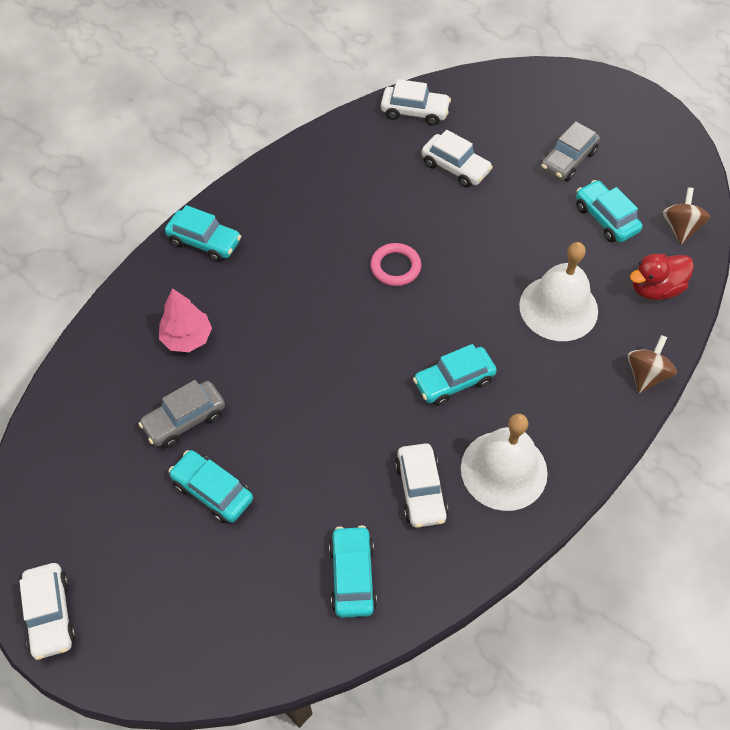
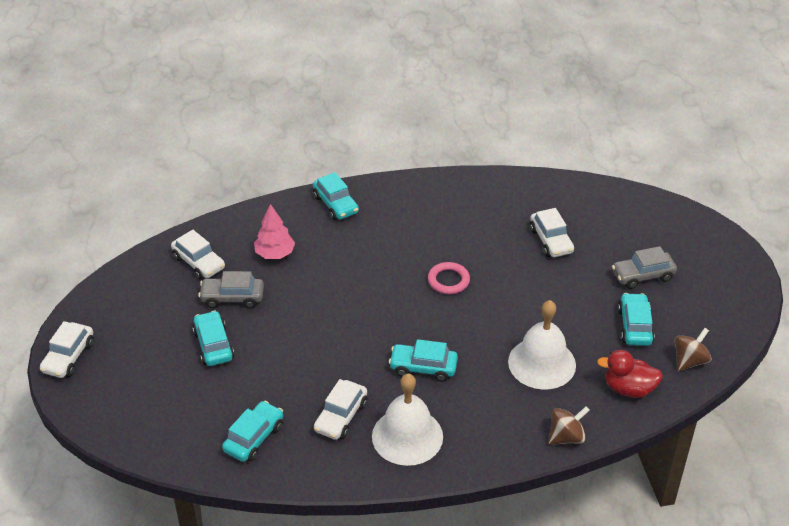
camera: 35 degrees right, 15 degrees down
white car [381,79,451,126] -> white car moved to [171,230,225,280]

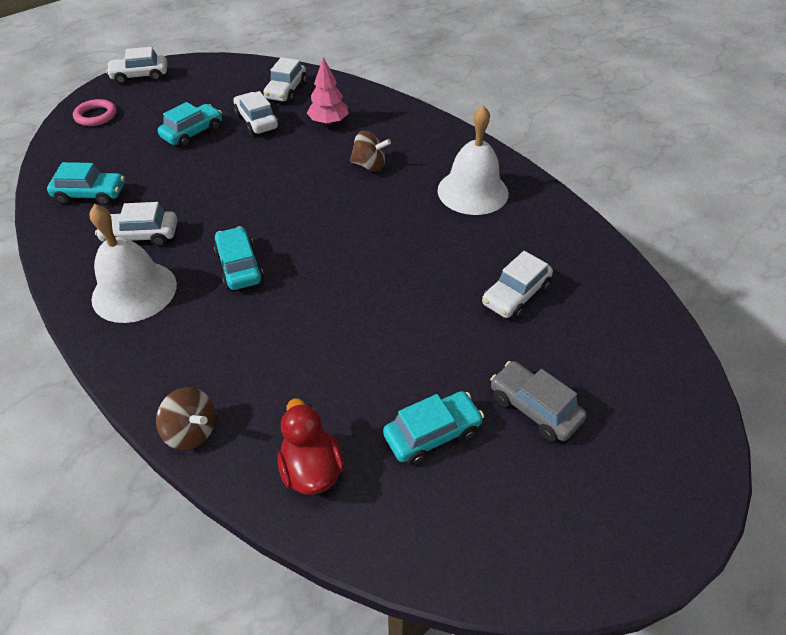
camera: 60 degrees right, 5 degrees up
grey car [198,271,264,308] -> white car [233,91,279,135]
turquoise car [313,172,359,220] -> none
pink ring [428,262,470,294] -> pink ring moved to [73,99,117,126]
white bell [508,300,576,390] -> white bell moved to [438,105,509,215]
brown spinning top [674,328,712,371] -> brown spinning top moved to [350,131,391,172]

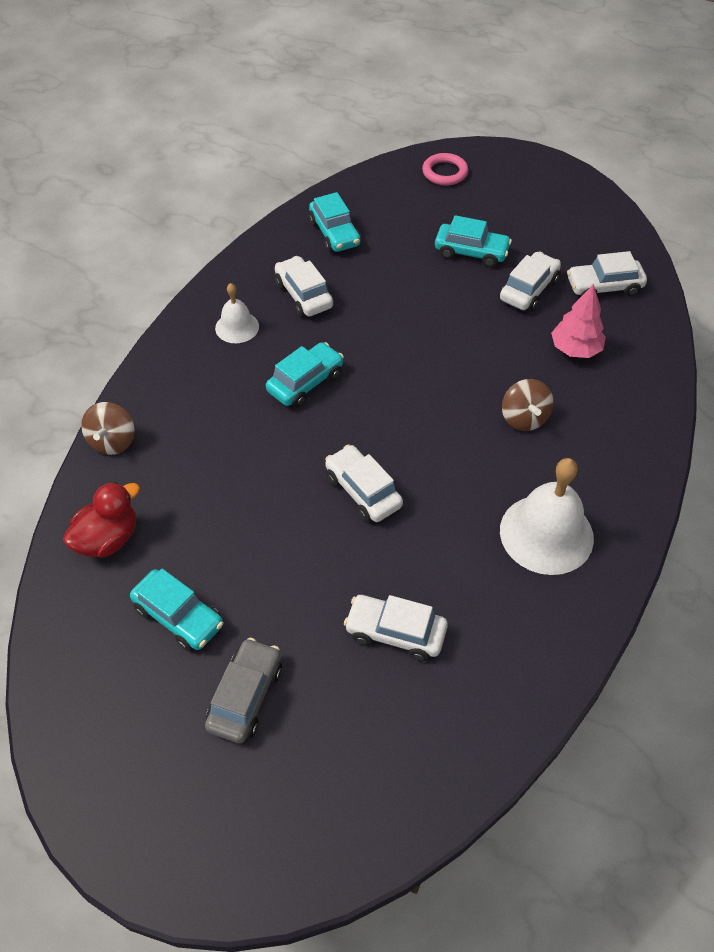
camera: 65 degrees right, 5 degrees up
white bell [90,204,177,323] -> white bell [215,283,259,343], size x0.55
white car [106,47,167,84] -> white car moved to [325,444,403,522]

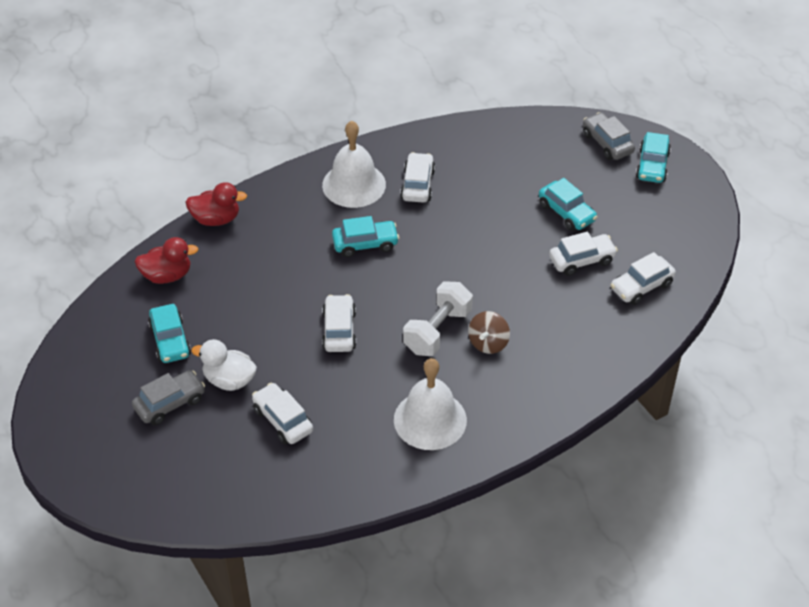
camera: 35 degrees right, 5 degrees down
brown spinning top [81,402,135,455] -> red duck [186,182,247,226]
white bell [215,283,259,343] -> white bell [322,121,386,208], size x1.81
turquoise car [309,192,361,252] -> turquoise car moved to [636,132,671,183]
pink ring [422,153,468,186] -> grey car [583,112,635,160]
pink tree [551,284,606,358] -> none
white car [567,251,647,296] -> white car turned 60 degrees counterclockwise [610,252,676,305]
none -> white duck [191,339,257,391]
none -> white dumbbell [403,282,473,356]

